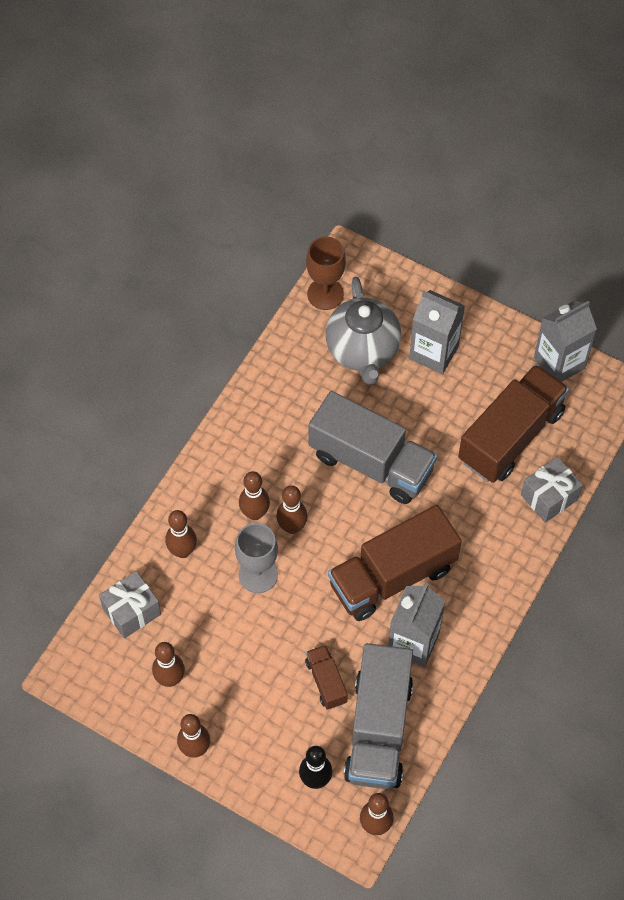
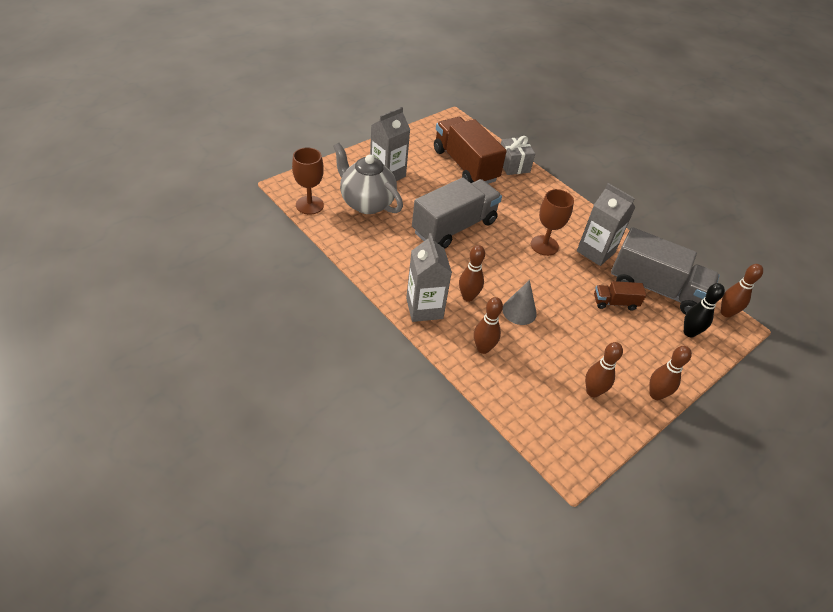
camera: 75 degrees left, 15 degrees down
grey gift [99,571,161,639] -> none
grey goblet [235,523,278,593] -> grey cone [502,280,537,325]
brown bowling pin [276,485,308,534] -> none
grey teapot [326,277,401,385] -> grey teapot turned 150 degrees counterclockwise [333,143,403,214]
brown truck [328,505,462,621] -> brown goblet [531,189,574,256]
grey carton [534,300,597,382] -> grey carton moved to [406,233,452,322]

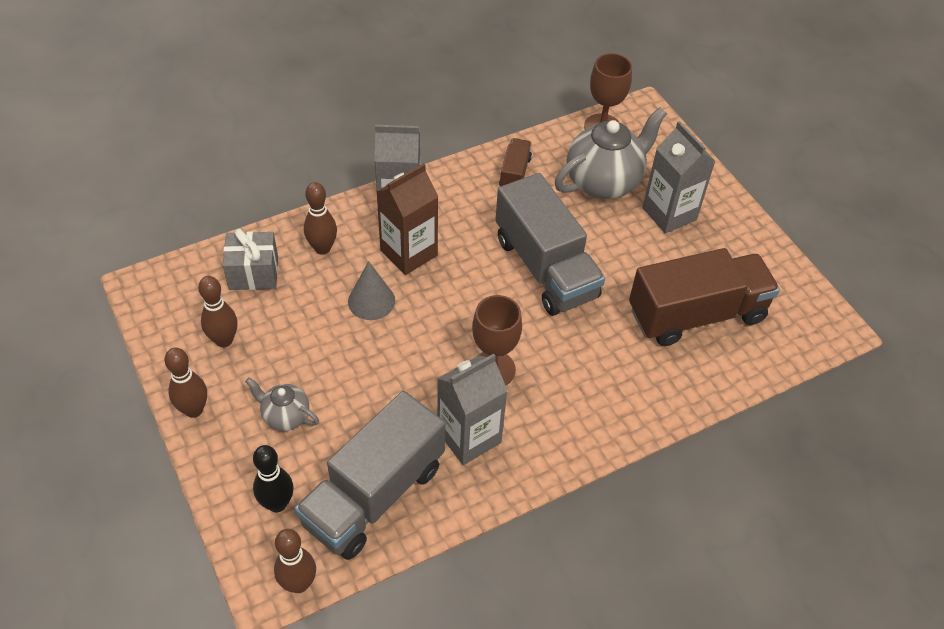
camera: 105 degrees right, 5 degrees up
brown bowling pin [459,245,485,302] -> brown carton [376,163,438,275]
grey gift [501,136,535,175] -> grey gift moved to [223,228,278,290]
brown truck [594,281,646,311] -> brown truck moved to [499,138,532,186]
none -> grey teapot [245,377,319,431]

